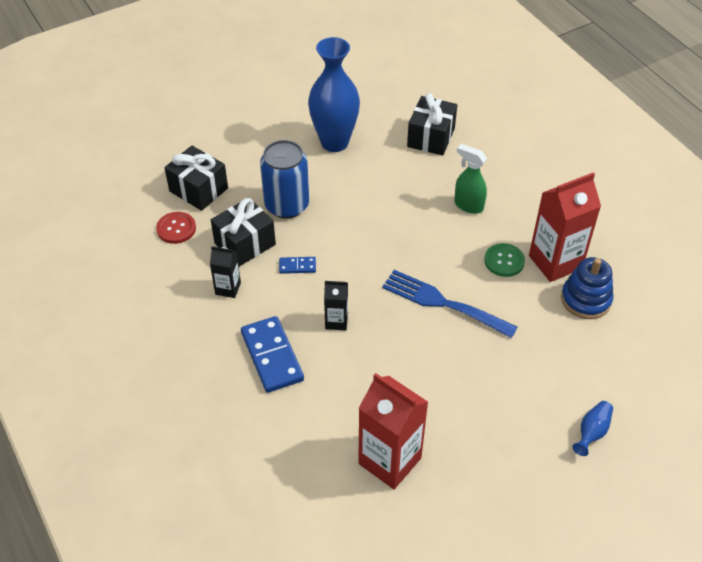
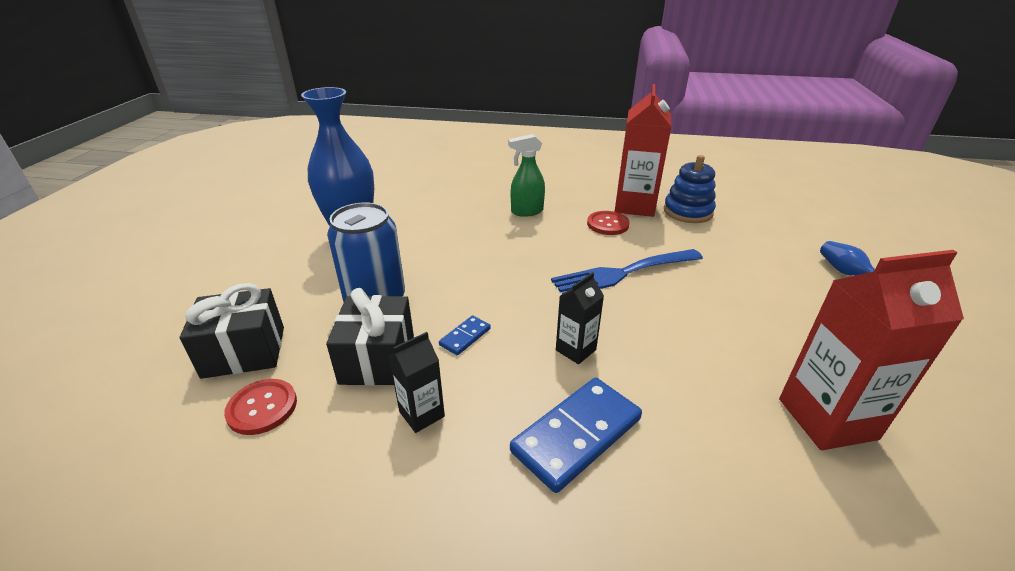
camera: 50 degrees left, 15 degrees down
blue domino [241,316,304,393] -> blue domino turned 60 degrees counterclockwise [510,378,642,493]
black gift [407,93,457,156] -> none
green button [484,243,525,277] -> red button [587,211,630,235]

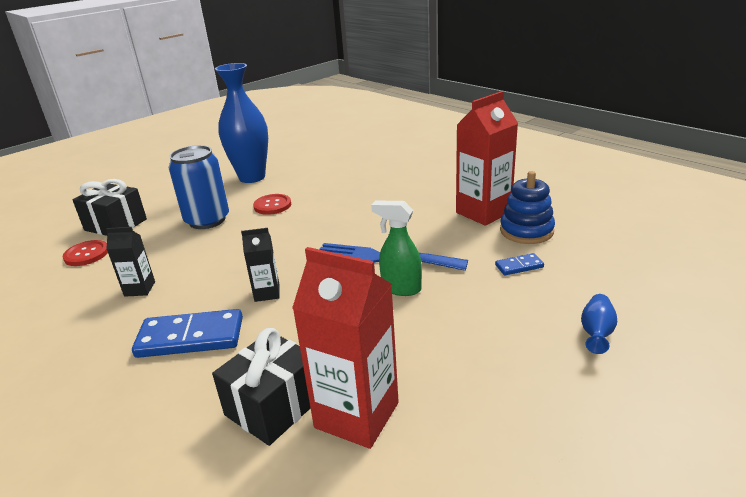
camera: 40 degrees right, 5 degrees down
black gift [326,288,414,386] -> black gift moved to [212,328,310,446]
blue domino [439,315,491,355] -> blue domino moved to [495,253,544,276]
green spray bottle [508,134,545,217] -> green spray bottle moved to [371,200,422,296]
red button [587,211,630,235] -> red button moved to [253,194,291,215]

